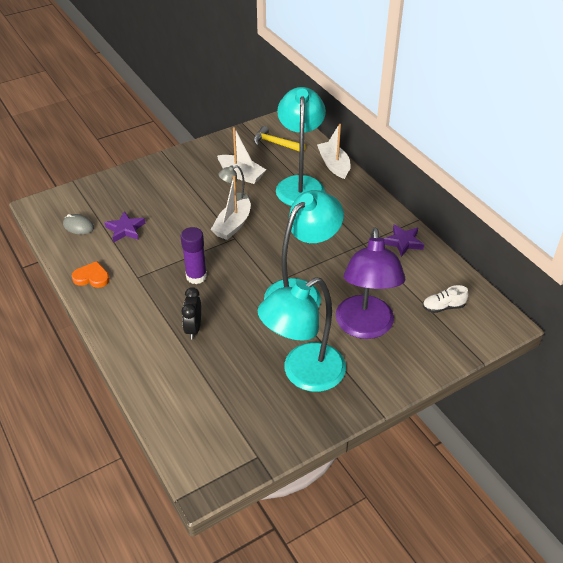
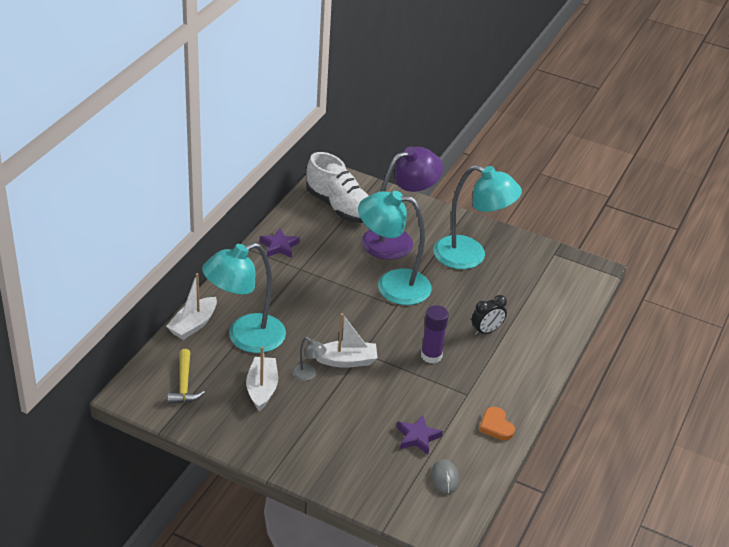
camera: 125 degrees left, 5 degrees down
white shoe [423,285,469,313] -> white shoe [306,152,368,223], size x2.23

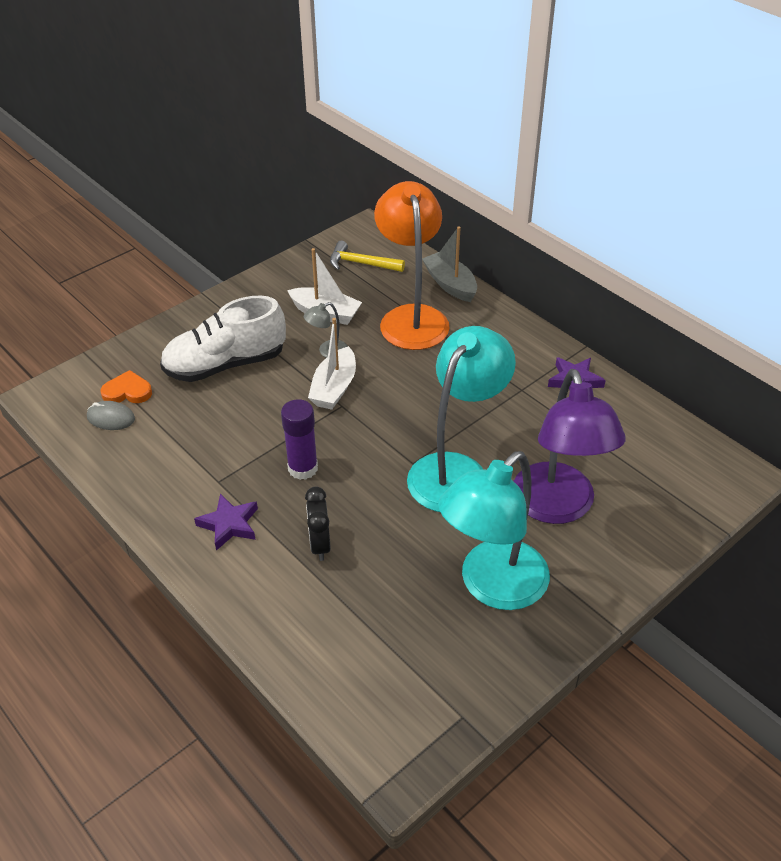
camera: 115 degrees right, 5 degrees up
white boat [166,273,217,340] -> grey boat [422,226,477,302]
turquoise lamp [202,242,286,353] -> orange lamp [374,181,450,350]
white shoe [306,152,368,223] -> white shoe moved to [160,296,286,382]
purple star [397,415,443,455] -> purple star moved to [194,494,258,551]
orange heart [479,407,515,441] -> orange heart moved to [101,370,152,403]

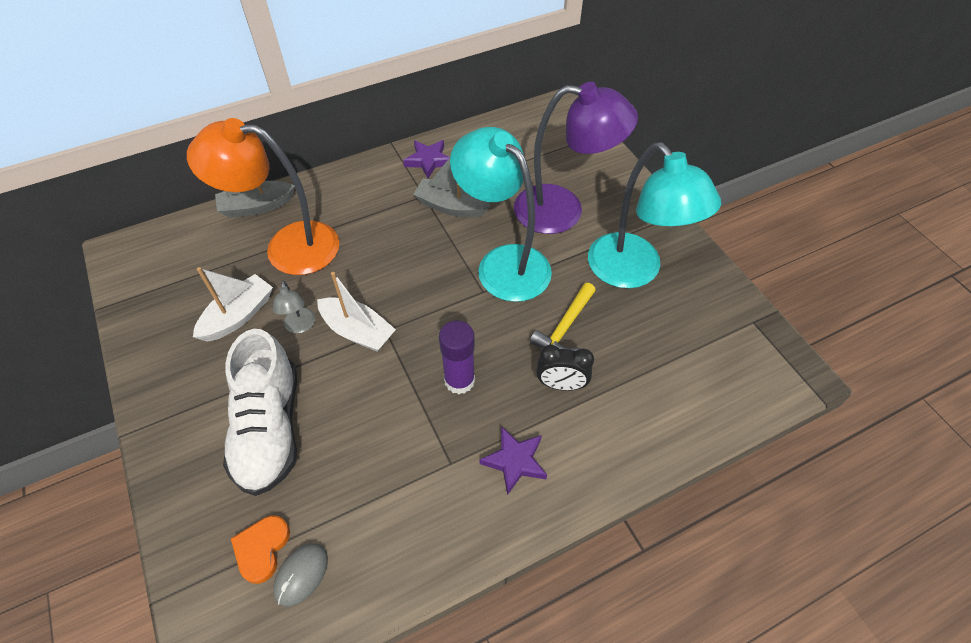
camera: 75 degrees left, 10 degrees up
yellow hammer [330,241,405,272] -> yellow hammer moved to [530,283,596,351]
none -> grey boat [413,158,490,217]

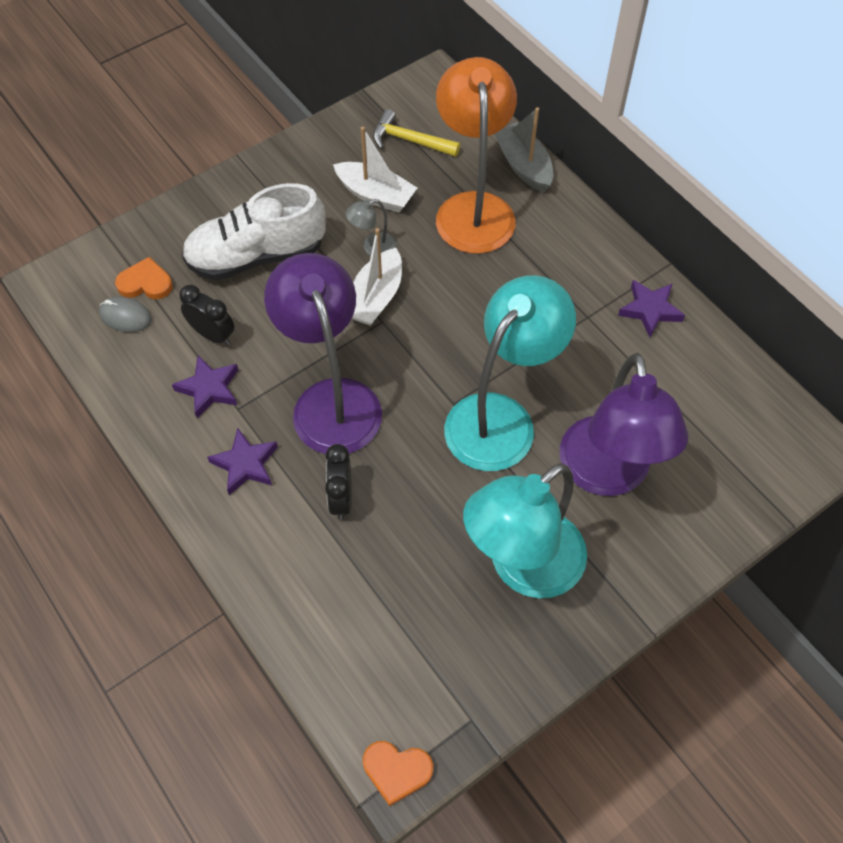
camera: 80 degrees right, 5 degrees up
grey boat [413,158,490,217] -> none
purple glue stick [439,321,475,394] -> purple lamp [264,253,382,454]
yellow hammer [530,283,596,351] -> yellow hammer moved to [373,109,460,157]
none -> purple star [172,356,238,418]
none -> black clock [179,285,234,345]
none -> orange heart [363,741,433,806]

